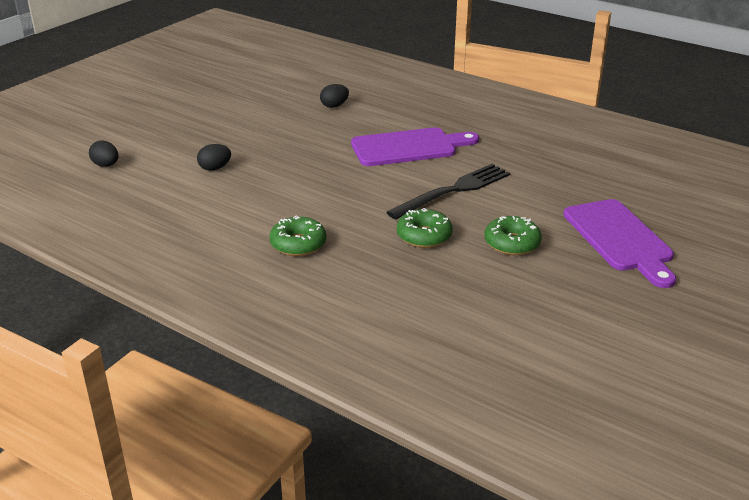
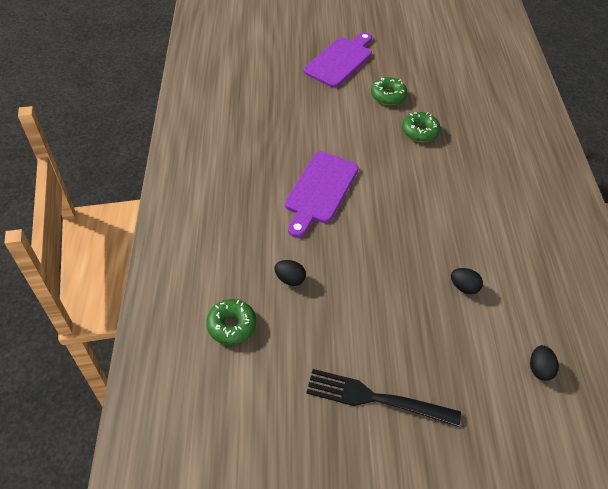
camera: 130 degrees left, 20 degrees up
green donut [269,216,326,256] -> green donut moved to [206,299,256,345]
purple cutting board [351,127,479,166] -> purple cutting board turned 105 degrees counterclockwise [285,151,359,238]
black fork [387,164,510,220] -> black fork moved to [306,369,461,427]

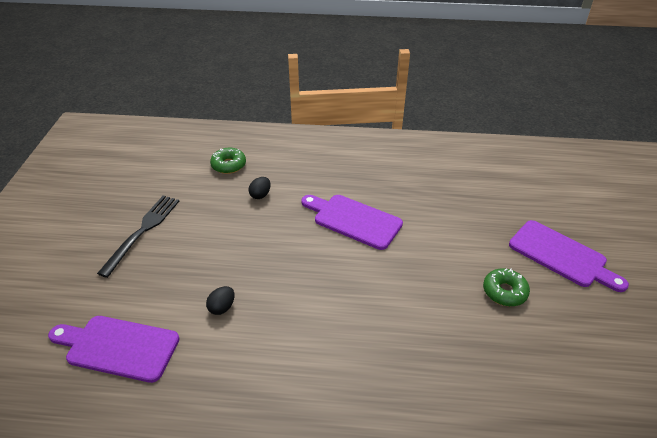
camera: 100 degrees right, 10 degrees down
green donut [402,112,441,142] -> none
black egg [530,345,559,381] -> purple cutting board [48,316,179,383]

